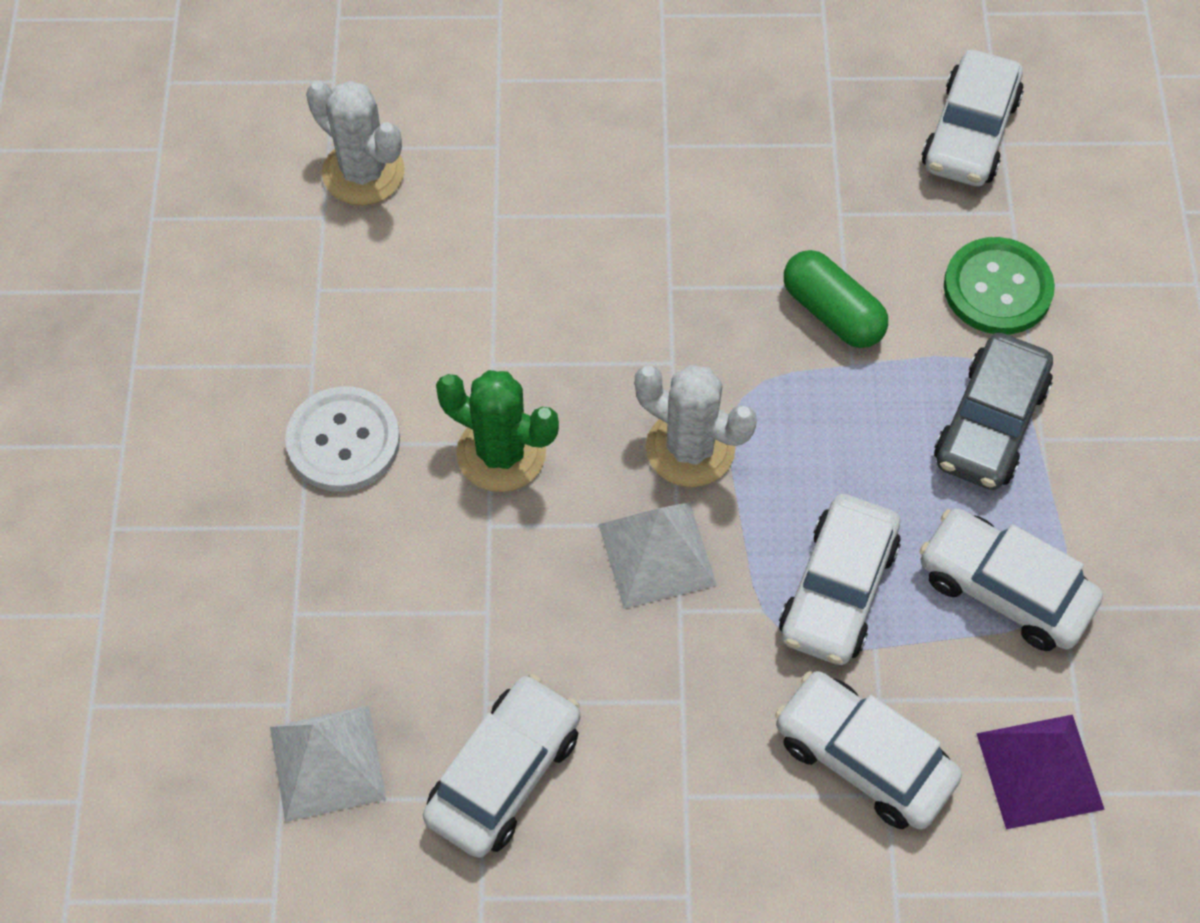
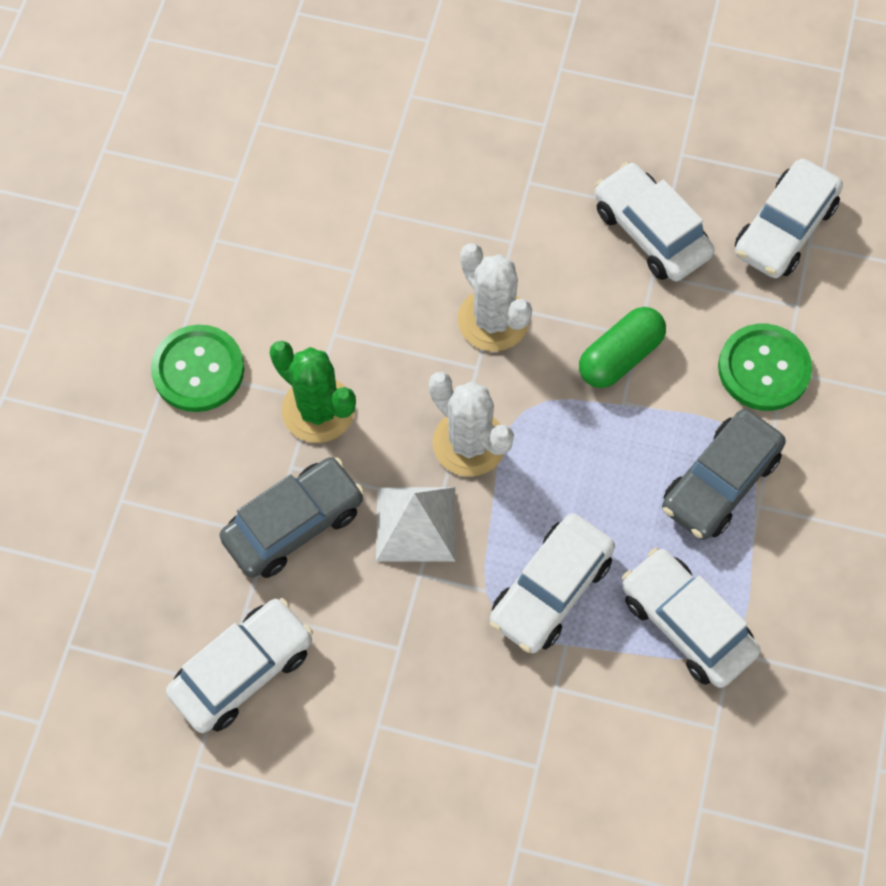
camera: 15 degrees right, 5 degrees up
white pyramid [270,705,386,822] -> none
white button [285,386,400,492] -> green button [151,325,244,412]
white cactus [306,81,405,205] -> white cactus moved to [458,243,532,351]
white car [775,671,962,829] -> white car moved to [595,162,714,281]
green capsule [784,250,888,348] -> green capsule turned 75 degrees clockwise [579,307,666,388]
purple pyramid [976,715,1105,829] -> none
none -> grey car [219,457,364,578]

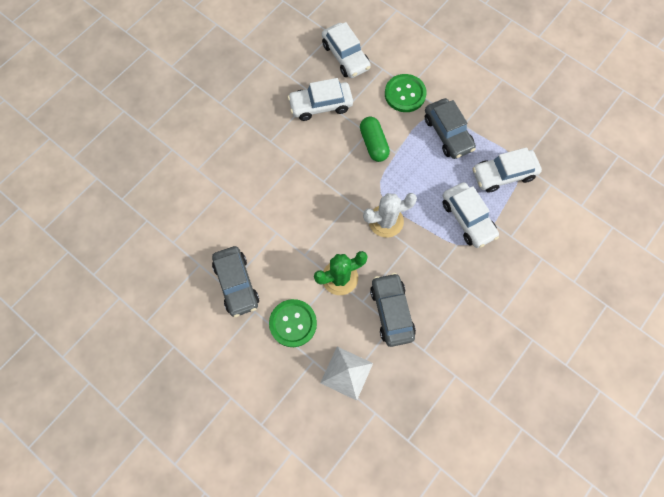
camera: 65 degrees left, 5 degrees up
white car [166,598,313,733] -> none
white pyramid [376,487,456,562] -> white pyramid moved to [320,347,373,401]
white cactus [458,243,532,351] -> none
none -> grey car [212,246,259,318]

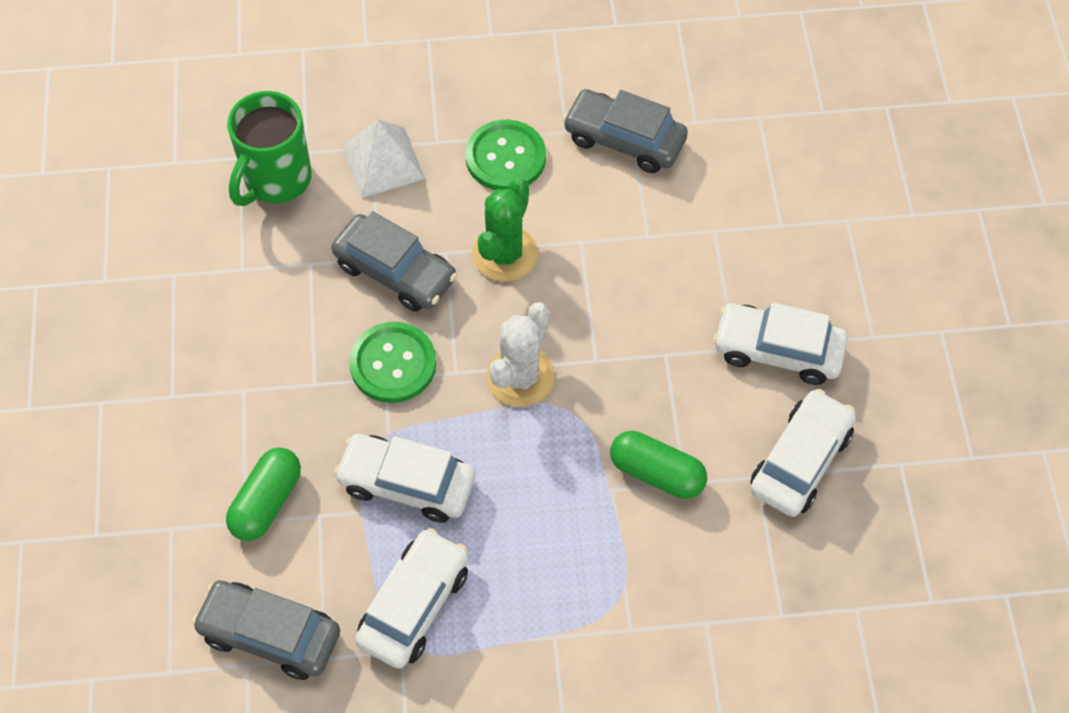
camera: 135 degrees right, 10 degrees down
white car [322,22,371,78] -> white car moved to [713,302,848,385]
green button [385,74,427,112] -> green button moved to [349,322,436,403]
grey car [425,98,476,159] -> grey car moved to [192,580,340,680]
none -> green capsule [226,447,301,541]
none -> green mug [227,91,312,206]

